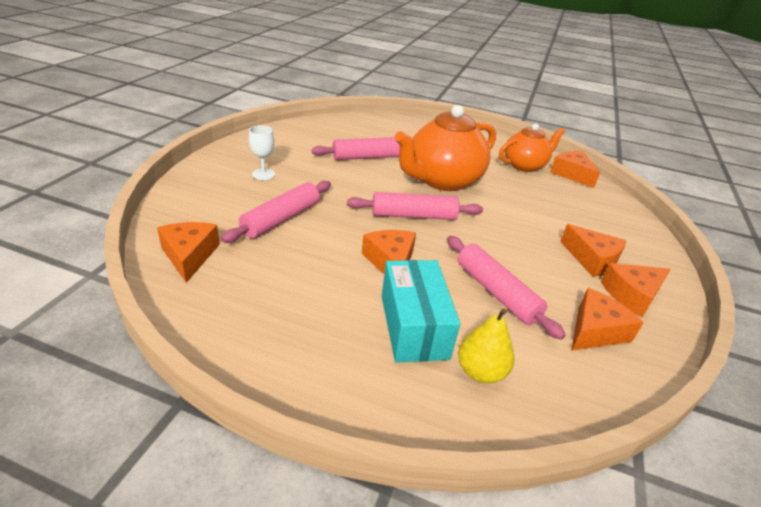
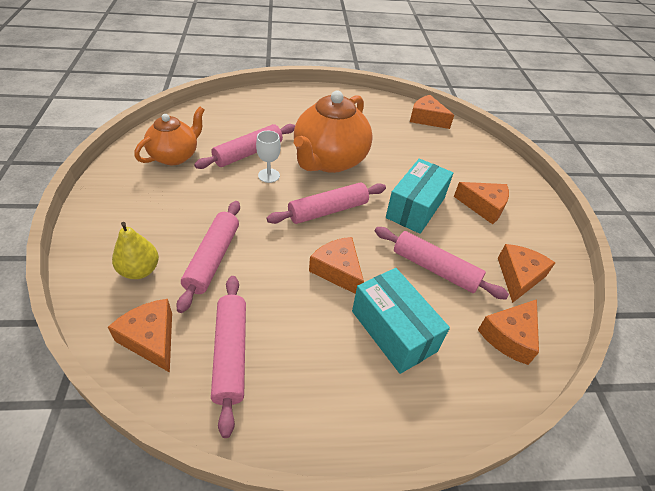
camera: 25 degrees left, 10 degrees up
white goblet [249,125,275,180] -> white goblet moved to [256,131,281,183]
yellow pear [458,308,514,383] -> yellow pear moved to [112,222,159,279]
orange teapot [499,123,565,172] -> orange teapot moved to [134,107,205,165]
orange cheese [601,263,671,317] -> orange cheese moved to [478,299,539,365]
none -> pink rolling pin [211,276,246,438]
none -> turquoise box [386,158,453,234]

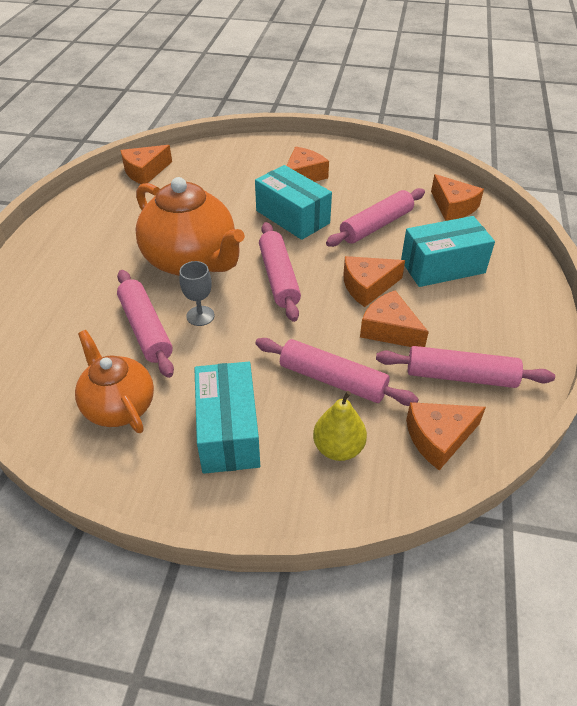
camera: 70 degrees left, 0 degrees up
white goblet [256,131,281,183] -> grey goblet [179,261,214,326]
orange cheese [498,244,555,303] -> orange cheese moved to [360,290,429,347]
none -> turquoise box [194,362,260,474]

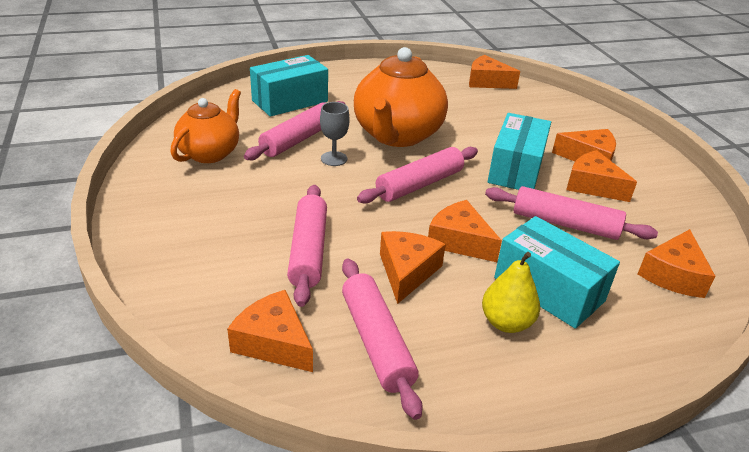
camera: 60 degrees right, 10 degrees down
turquoise box [194,362,260,474] -> turquoise box moved to [250,55,328,117]
yellow pear [313,391,367,461] -> yellow pear moved to [482,252,540,333]
none -> orange cheese [566,150,637,202]

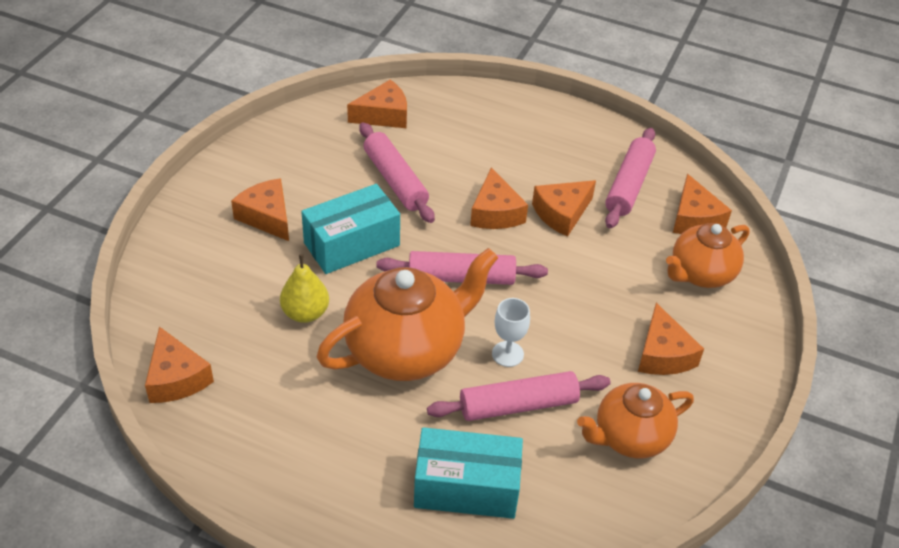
camera: 140 degrees left, 10 degrees up
pink rolling pin [287,185,327,307] -> none
grey goblet [320,102,350,166] -> white goblet [492,298,530,367]
yellow pear [482,252,540,333] -> yellow pear moved to [280,254,329,323]
turquoise box [494,216,620,329] -> none
orange cheese [566,150,637,202] -> orange cheese moved to [638,303,704,375]
none -> orange teapot [666,223,750,288]

